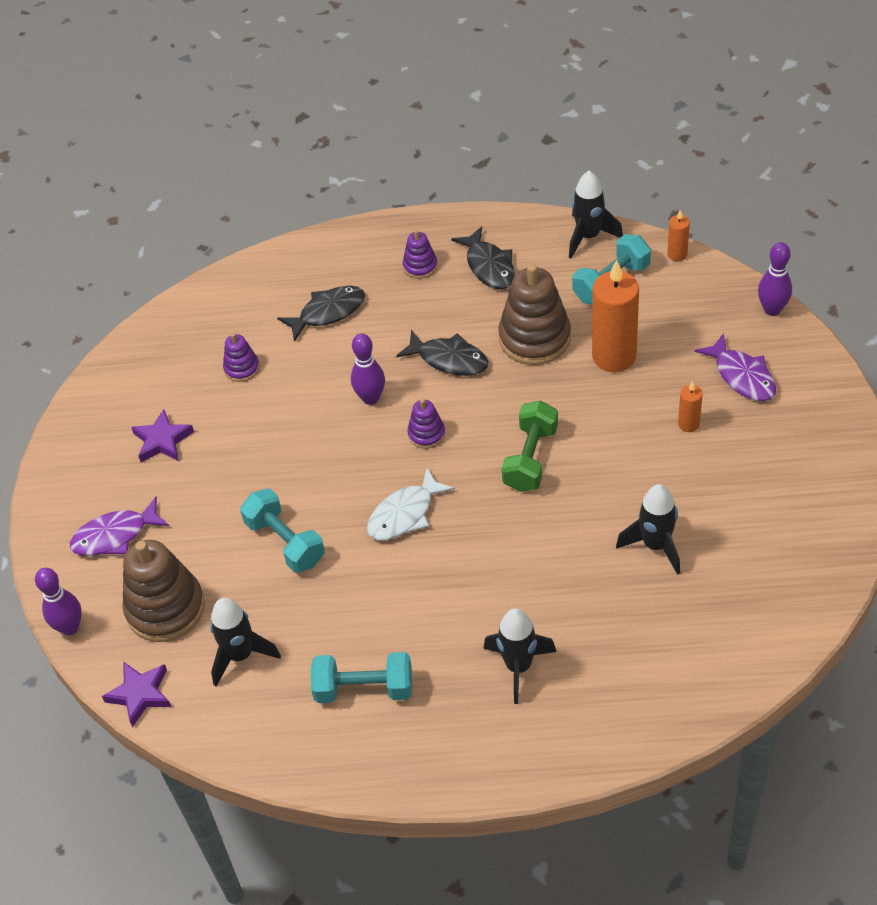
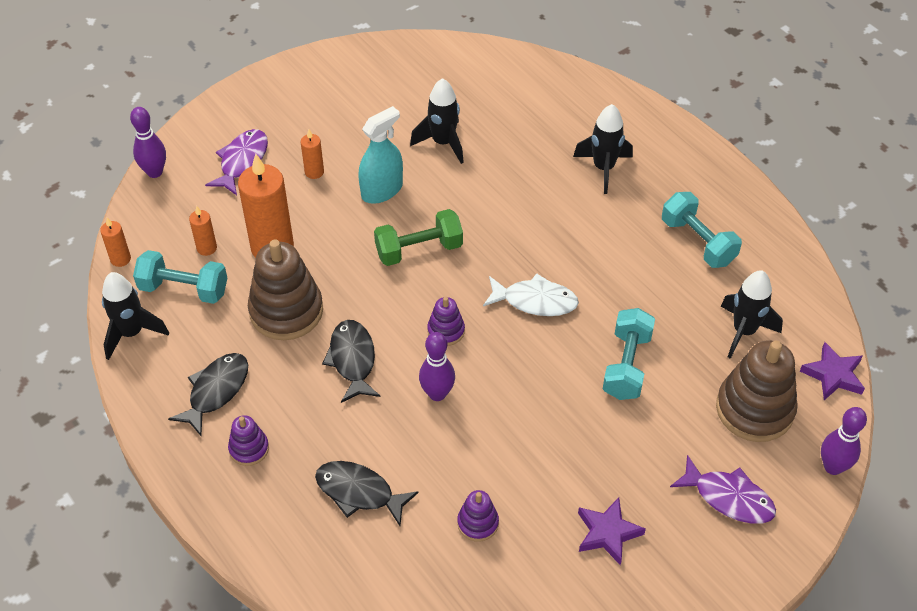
camera: 130 degrees left, 0 degrees up
none -> orange candle [189,206,217,256]
none -> turquoise spray bottle [358,106,403,204]

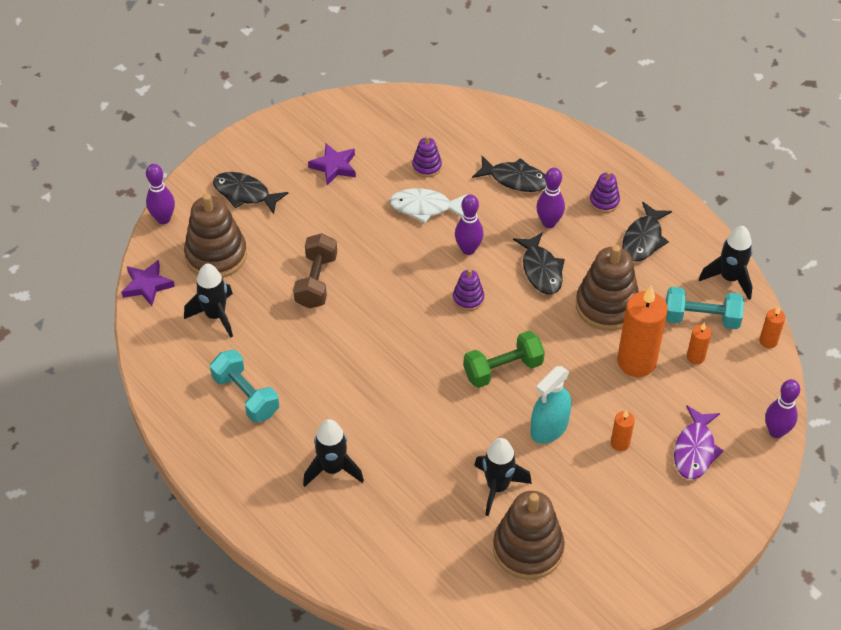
camera: 175 degrees right, 0 degrees up
white fish [483,273,579,316] -> white fish moved to [390,188,467,223]
turquoise dumbbell [603,308,655,400] -> brown dumbbell [293,233,337,308]
purple fish [670,455,776,524] -> black fish [213,172,288,214]
none -> brown stacking toy [493,491,565,580]
none -> purple bowling pin [536,168,565,228]

